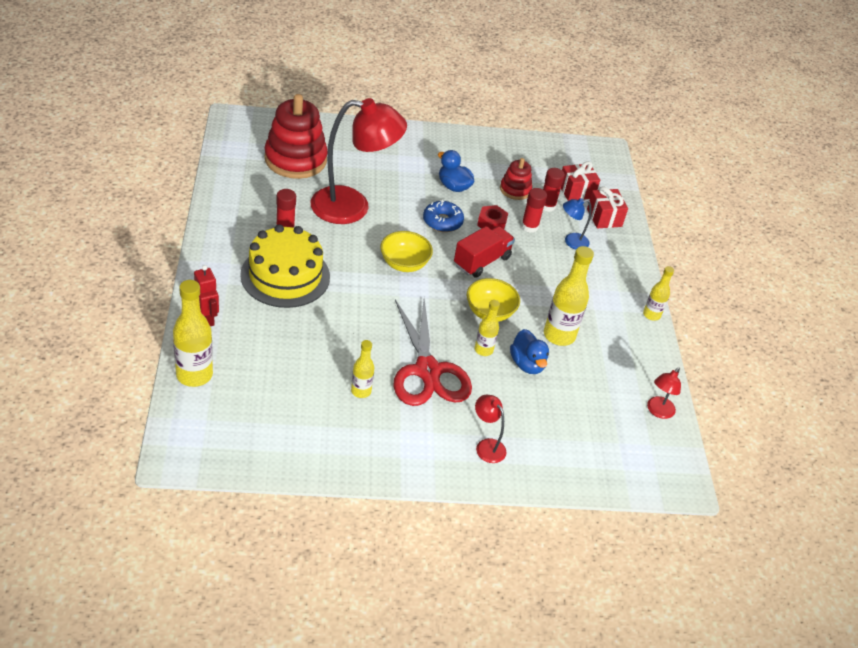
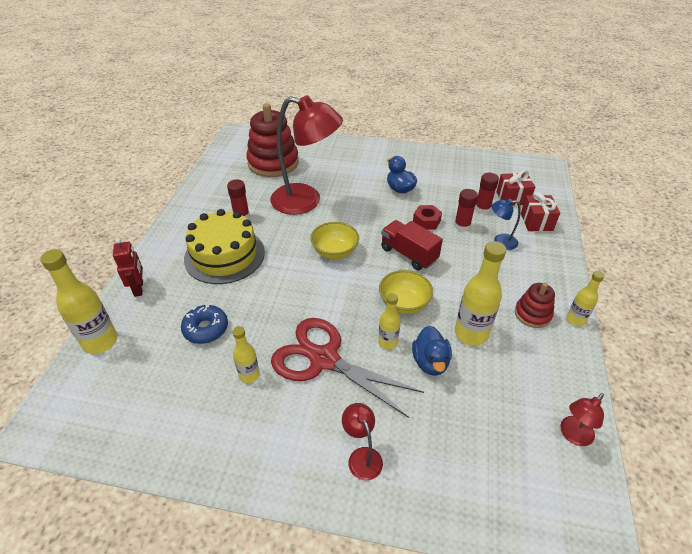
camera: 20 degrees right, 0 degrees up
red scissors [393,298,472,406] -> red scissors turned 120 degrees clockwise [271,318,424,418]
blue donut [423,200,464,232] -> blue donut moved to [181,305,228,344]
red truck [454,226,515,278] -> red truck turned 105 degrees counterclockwise [381,220,443,270]
red stacking toy [500,158,532,200] -> red stacking toy moved to [515,283,555,328]

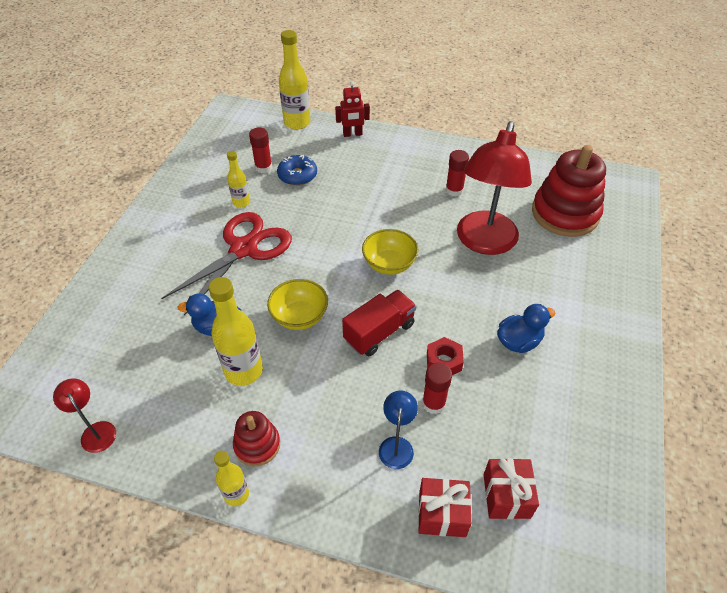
camera: 95 degrees right, 5 degrees up
yellow cake [184,209,265,284] -> none
red lamp [342,403,383,480] -> none
yellow bottle [378,293,401,349] -> none
red glue stick [475,173,499,214] -> red glue stick moved to [249,127,272,173]

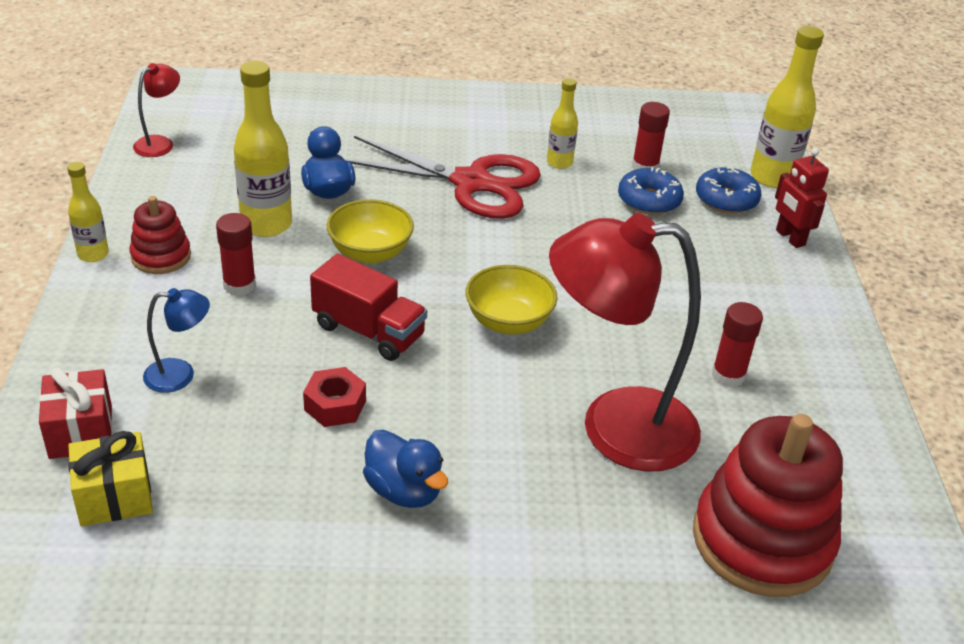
camera: 70 degrees right, 10 degrees down
red glue stick [422,362,452,414] -> red glue stick moved to [216,213,256,296]
red gift [483,458,539,519] -> yellow gift [68,431,153,526]
none -> blue donut [696,167,761,214]

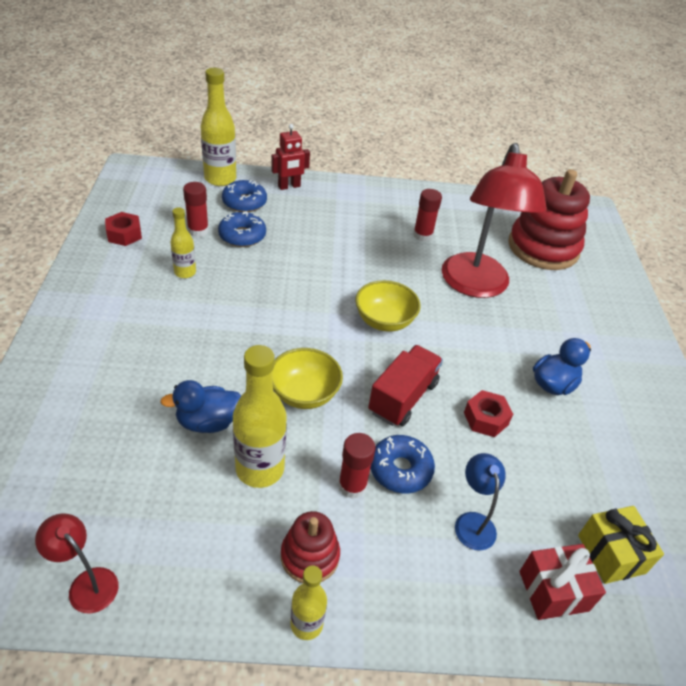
camera: 90 degrees left, 5 degrees up
red scissors [345,136,541,219] -> none
none -> red nut [105,212,142,246]
none -> blue donut [370,435,435,493]

